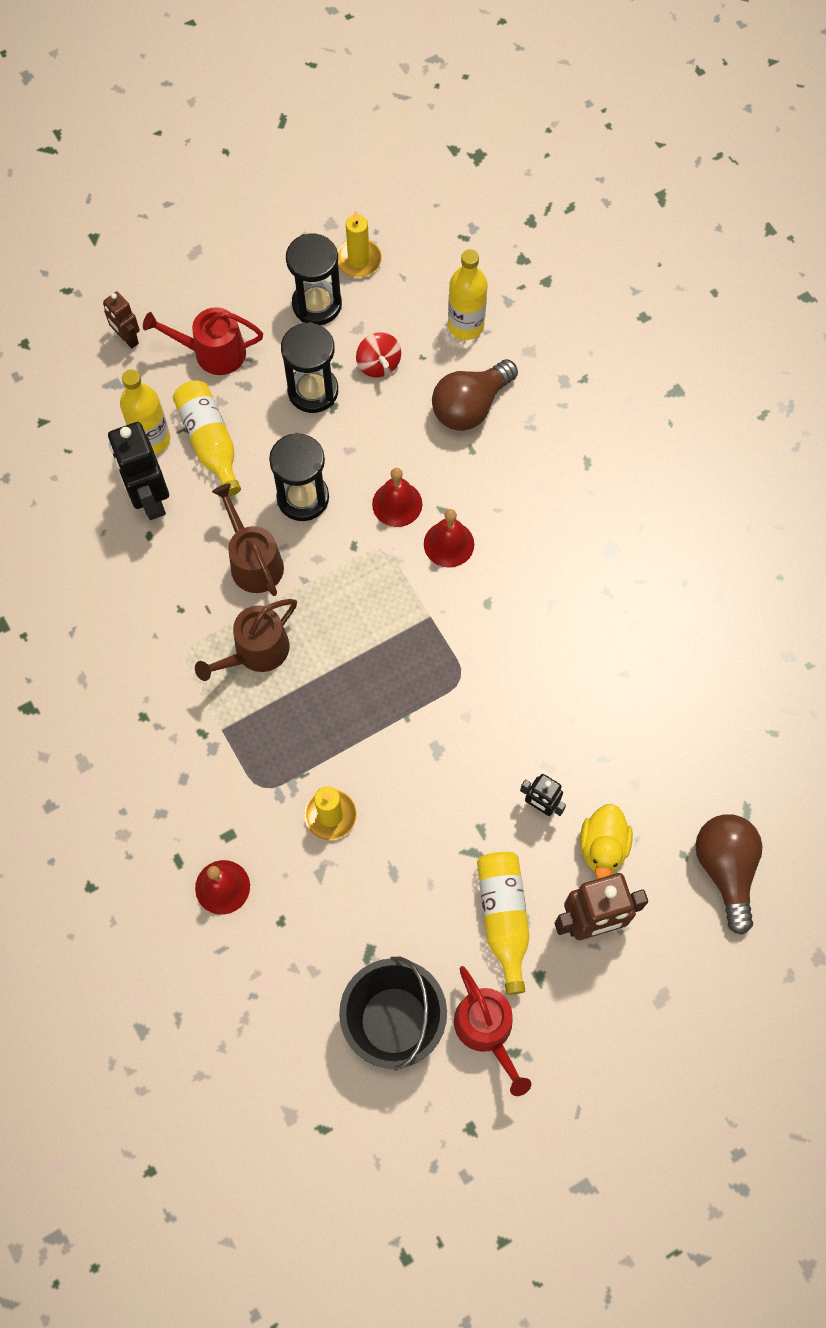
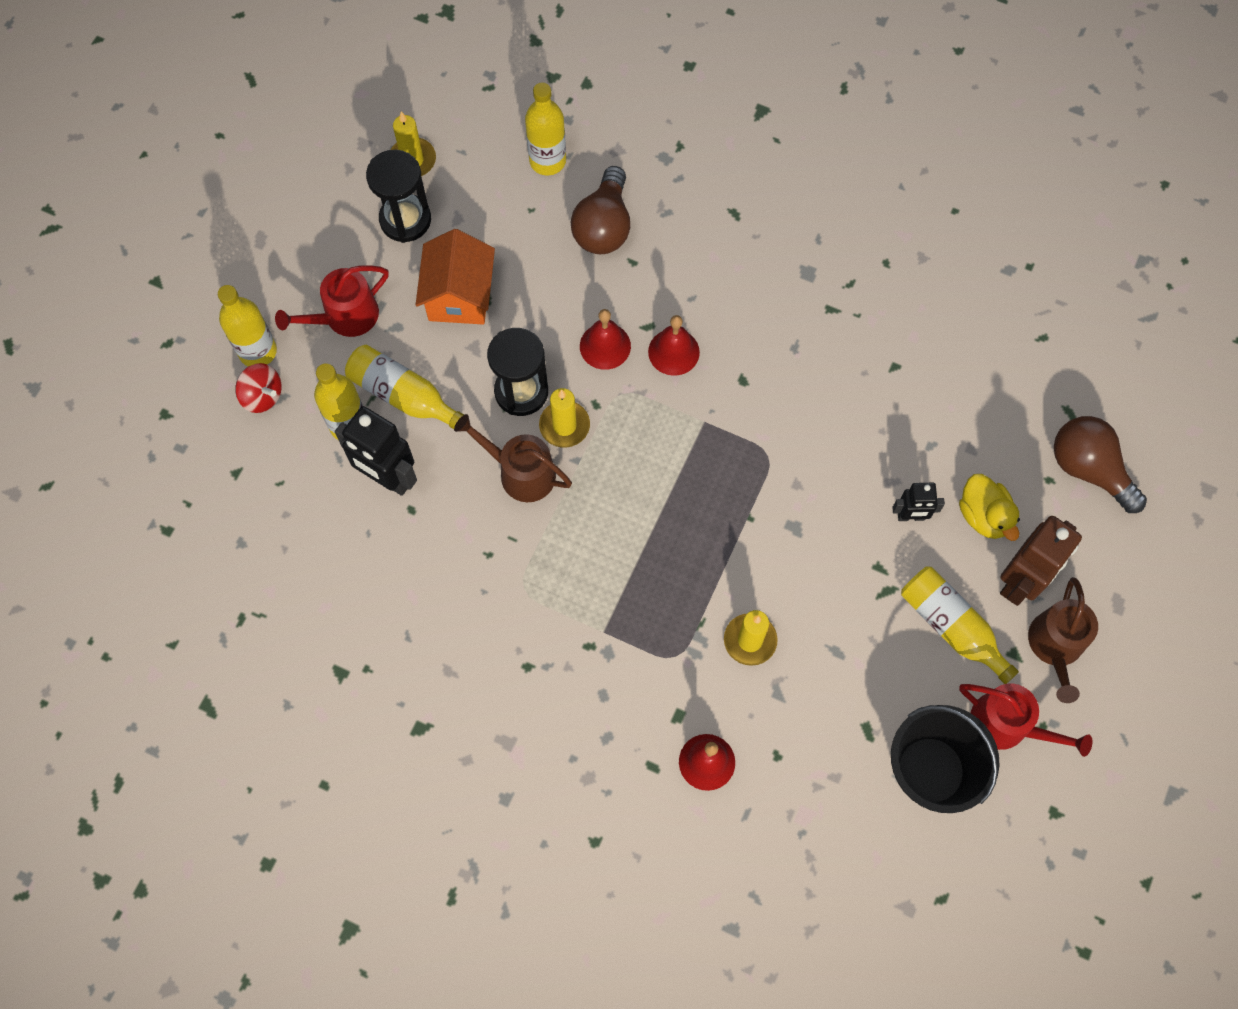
camera: 35 degrees left, 0 degrees up
brown robot [103,292,140,348] -> yellow bottle [218,285,277,367]
brown watering can [195,599,297,681] -> brown watering can moved to [1028,577,1098,703]
black hourglass [281,322,338,413] -> orange house [416,229,495,324]
red spinning top [356,332,401,377] -> red spinning top moved to [235,363,281,413]
none -> yellow candle [539,388,590,448]

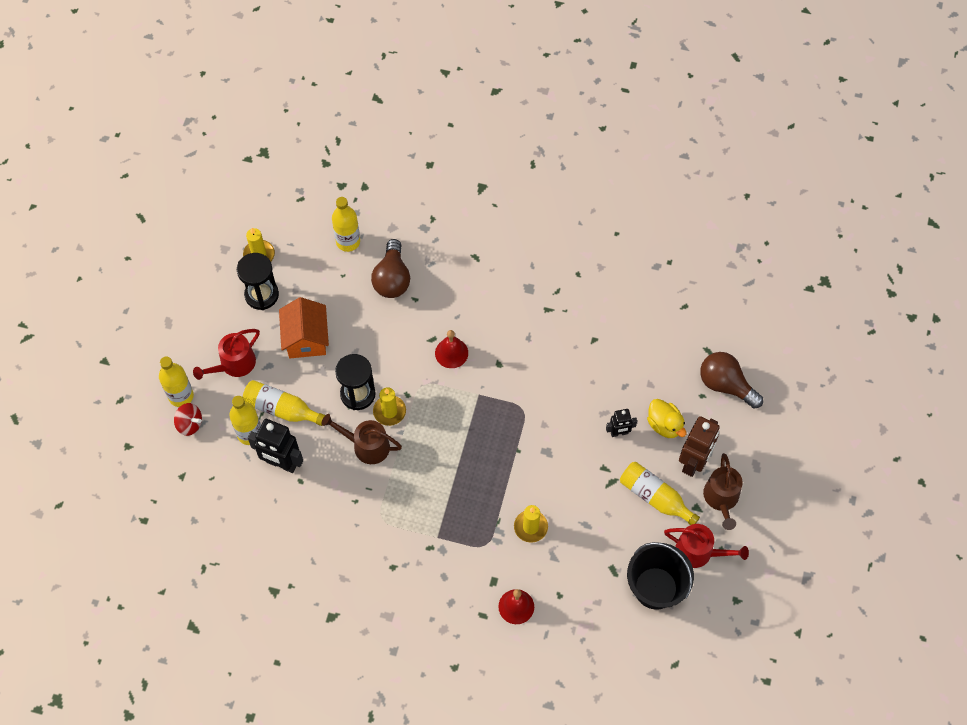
camera: 10 degrees left, 5 degrees down
red bell [580,309,631,370] -> none

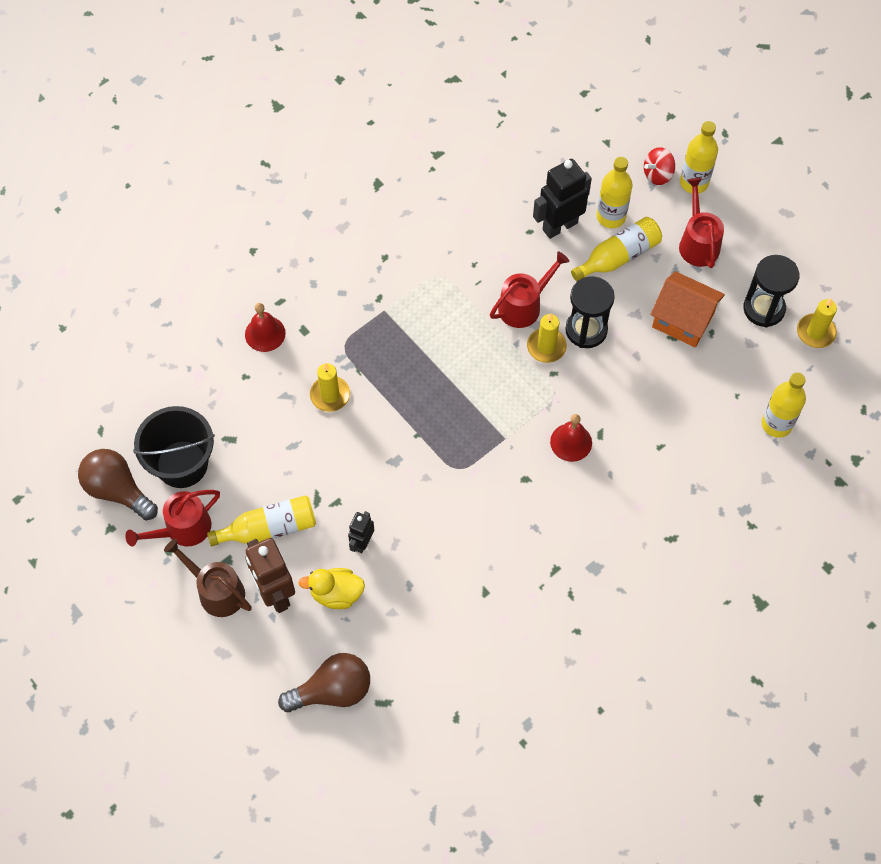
camera: 125 degrees right, 0 degrees up
brown watering can [321,414,402,464] -> red watering can [490,251,570,328]
brown light bulb [371,239,410,298] -> brown light bulb moved to [78,449,158,520]

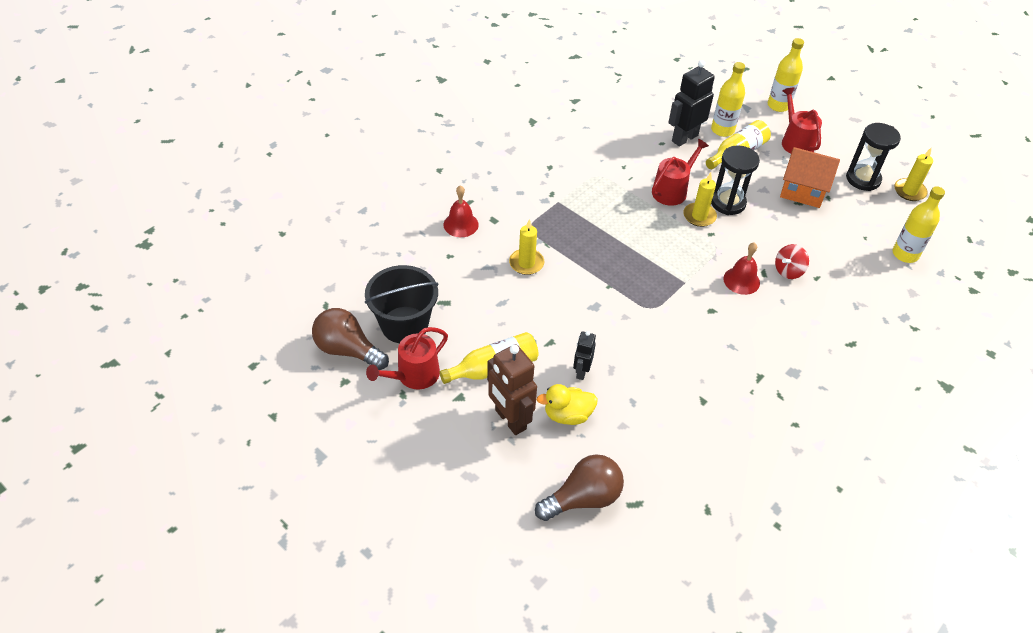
camera: 10 degrees left, 15 degrees down
brown watering can [164,539,252,617] -> none
red spinning top [644,147,675,185] -> red spinning top moved to [775,244,809,279]

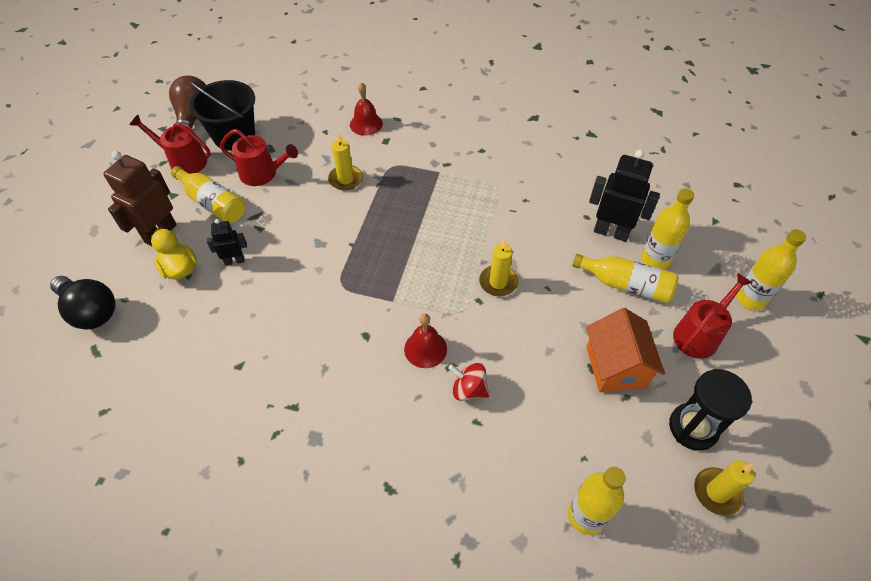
camera: 65 degrees right, 5 degrees up
brown light bulb [535,454,624,521] -> black light bulb [50,276,116,329]
red watering can [652,139,709,206] -> red watering can moved to [220,129,298,186]
black hourglass [711,145,760,215] -> none

